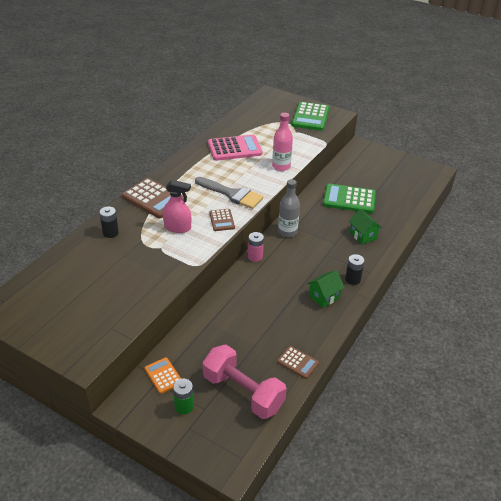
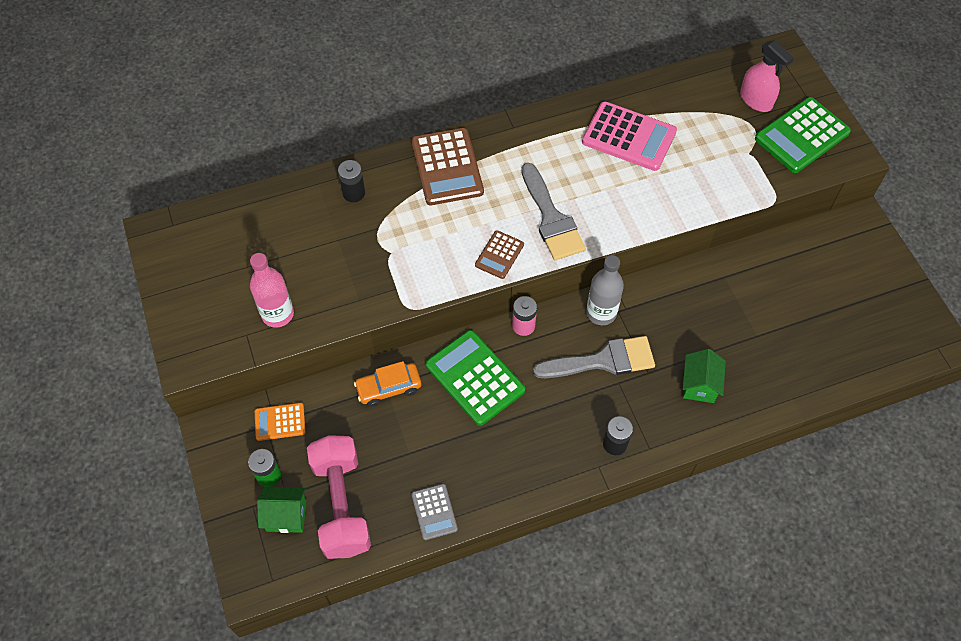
camera: 40 degrees right, 20 degrees up
orange calculator [145,357,181,394] -> orange calculator turned 105 degrees counterclockwise [255,403,306,441]
pink spray bottle [163,180,191,233] -> pink spray bottle moved to [740,40,794,112]
pink bottle [272,113,293,171] -> pink bottle moved to [250,253,294,328]
brown calculator [277,346,319,379] -> grey calculator [412,484,458,540]
green house [307,270,345,308] -> green house moved to [257,487,307,533]
green calculator [323,184,376,213] -> green calculator moved to [426,330,525,426]
none -> orange car [354,361,421,407]
none -> grey brush [533,336,655,378]

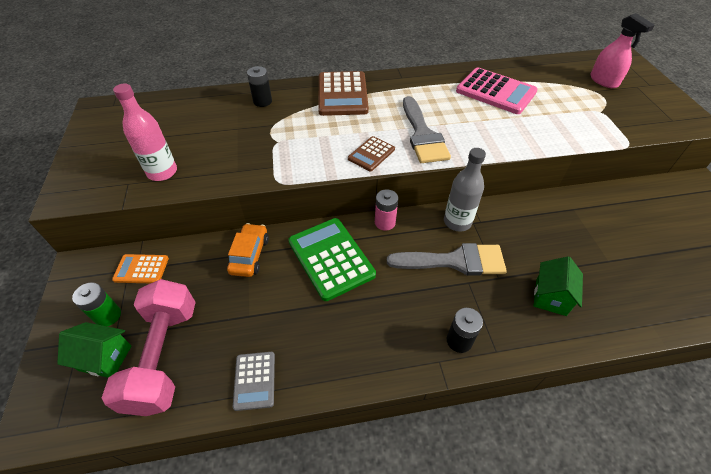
camera: 10 degrees right, 10 degrees down
orange car [354,361,421,407] -> orange car turned 105 degrees clockwise [227,223,269,277]
green calculator [755,97,851,173] -> none

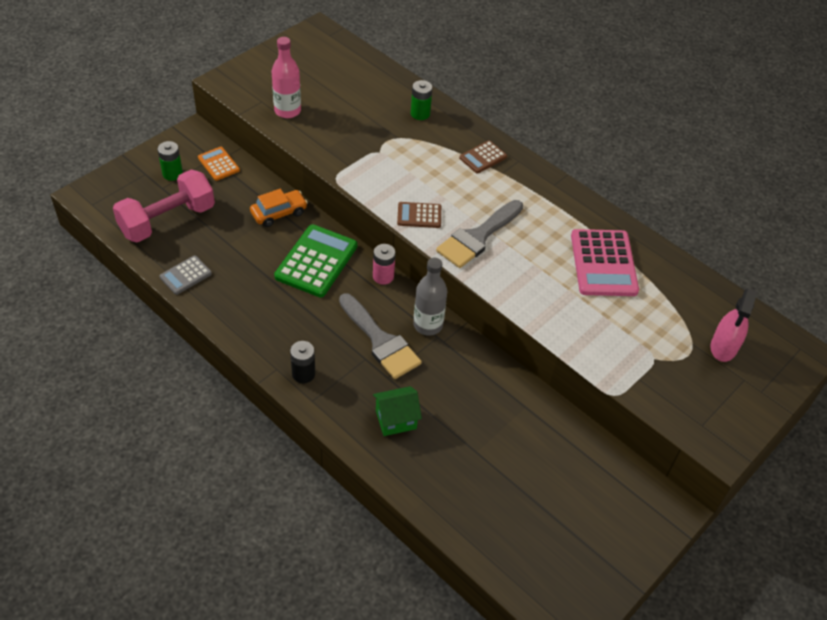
camera: 50 degrees right, 0 degrees up
green house [57,322,132,378] -> none
black battery [247,66,272,107] -> green battery [411,80,432,120]
brown calculator [318,71,369,116] -> brown calculator [459,140,507,174], size x0.54

